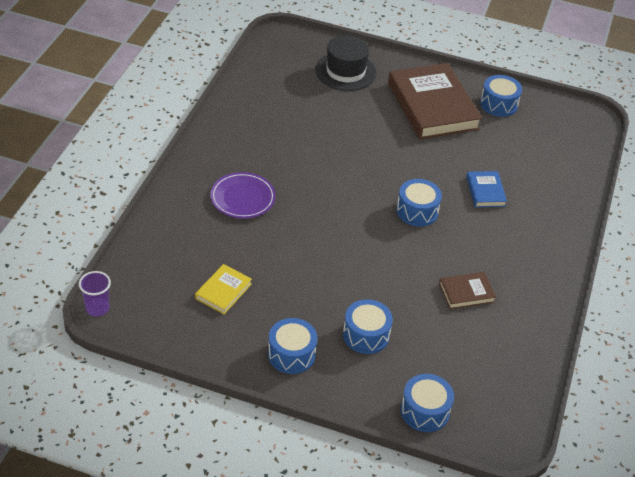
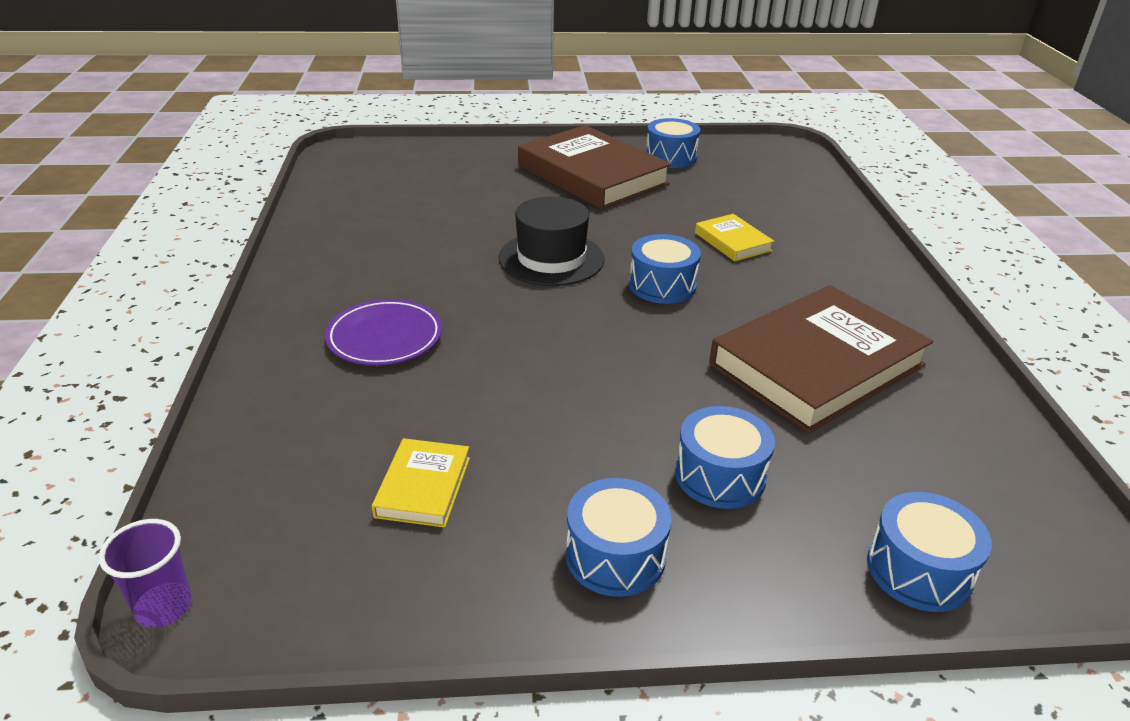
camera: 20 degrees left, 10 degrees down
black hat [315,35,376,91] -> black hat moved to [499,197,605,286]
brown book [439,272,496,309] -> brown book [709,285,933,433], size x2.20
blue book [466,171,507,207] -> yellow book [695,214,774,262]

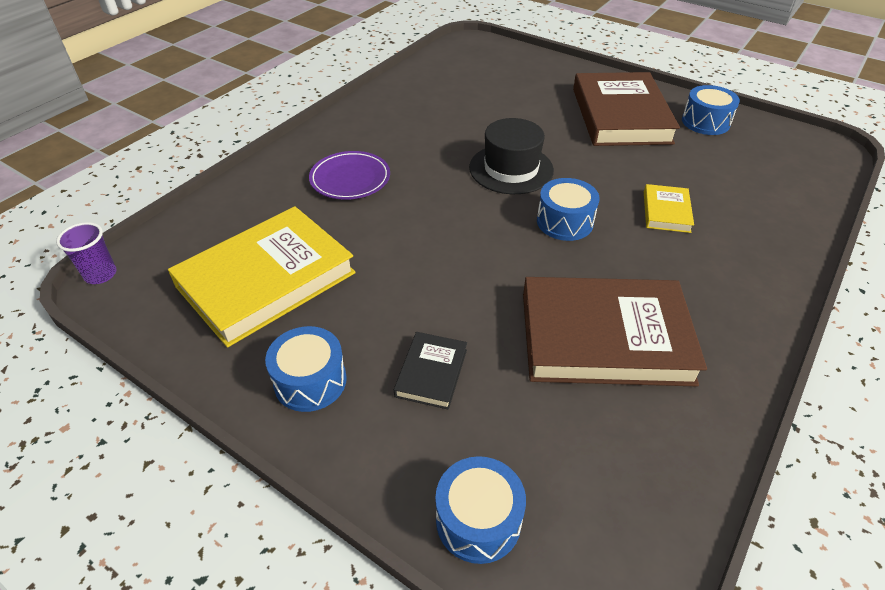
camera: 40 degrees right, 10 degrees up
yellow book [372,438,470,528] -> yellow book [168,206,356,348], size x2.20
blue drum [675,406,775,509] -> black book [394,332,467,410]

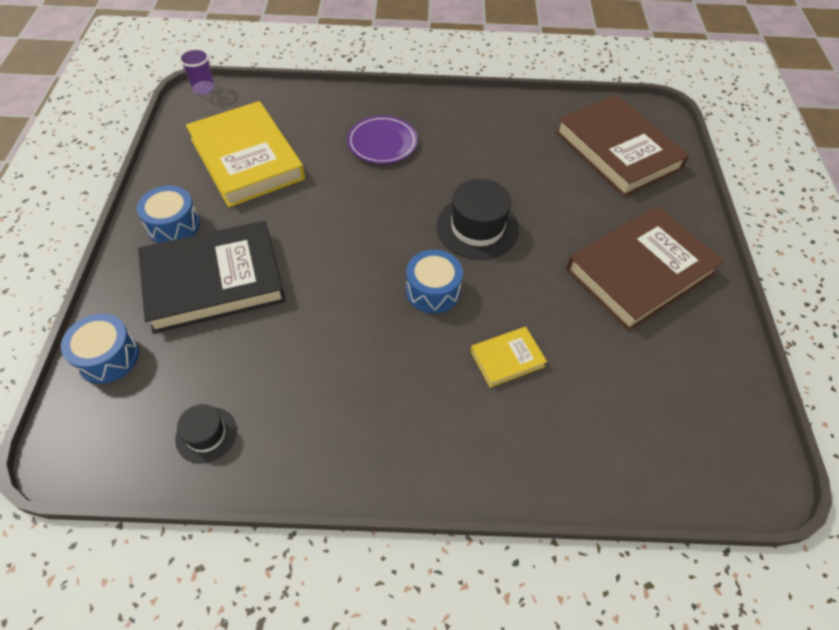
camera: 55 degrees right, 10 degrees up
yellow book [168,206,356,348] -> yellow book turned 45 degrees clockwise [186,101,305,207]
black book [394,332,467,410] -> black book [138,221,286,334], size x2.20
brown book [523,277,707,387] -> brown book moved to [556,95,690,197]
blue drum [682,85,740,135] -> none
none -> black hat [175,404,237,464]

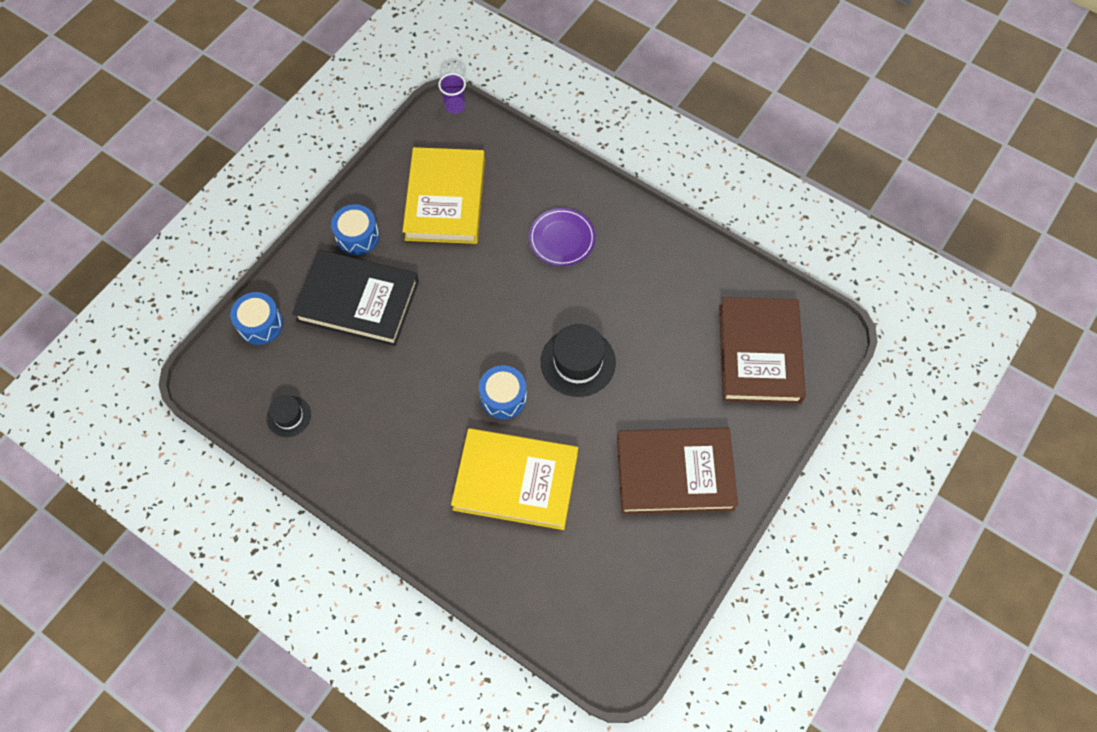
camera: 35 degrees right, 10 degrees up
yellow book [470,327,547,388] -> yellow book [451,428,578,530], size x2.20

